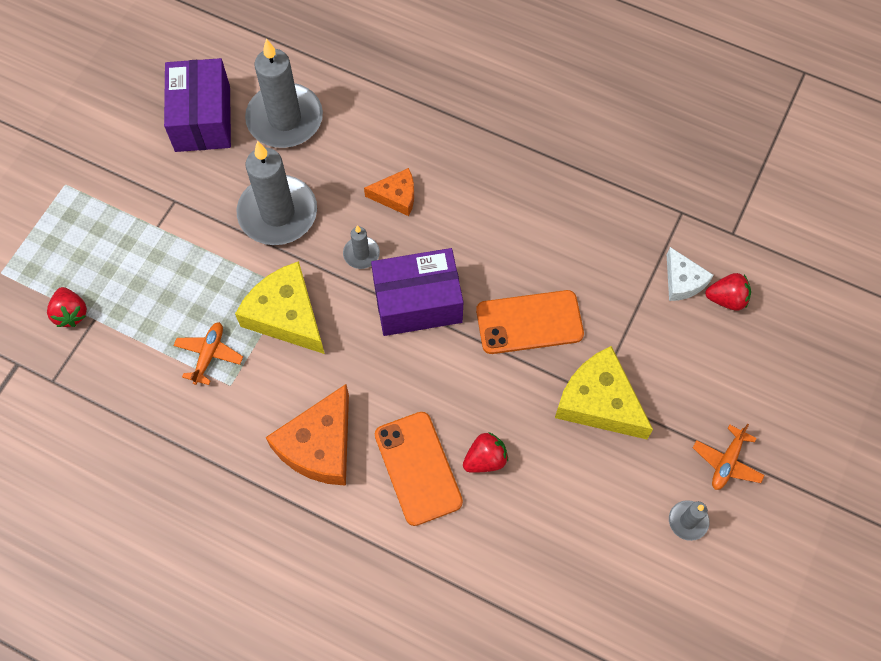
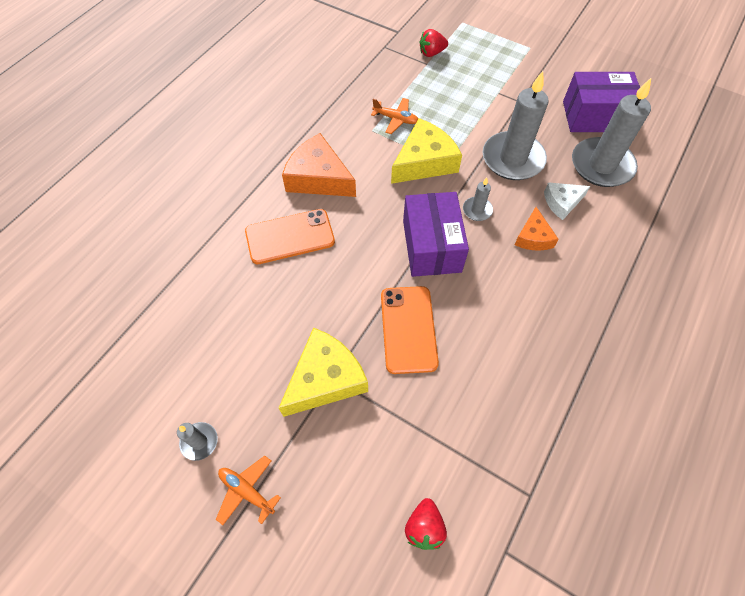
camera: 95 degrees right, 5 degrees down
red strawberry [463,432,508,473] -> none
white cheese [667,247,713,301] -> white cheese moved to [544,182,590,220]

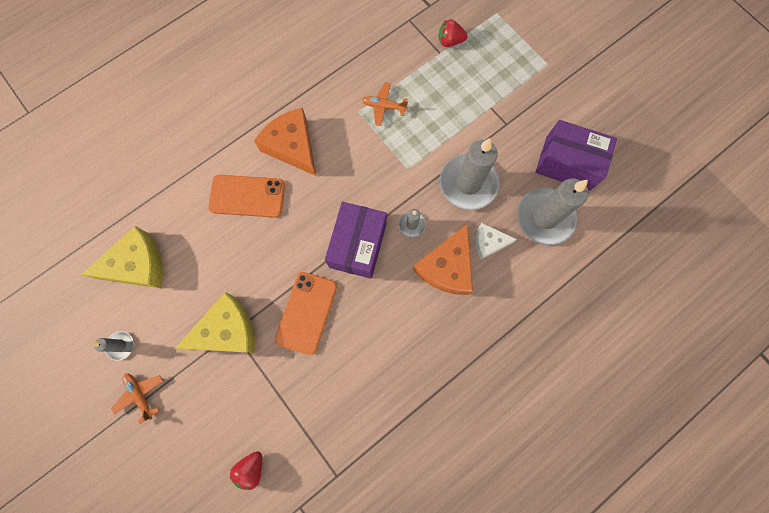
camera: 20 degrees right, 15 degrees up
orange plane [371,98,418,134] -> orange plane turned 150 degrees clockwise [362,82,408,126]
yellow cheese [391,118,462,184] -> yellow cheese moved to [81,226,163,288]
orange cheese [515,207,559,251] -> orange cheese [413,224,473,295], size x1.74

